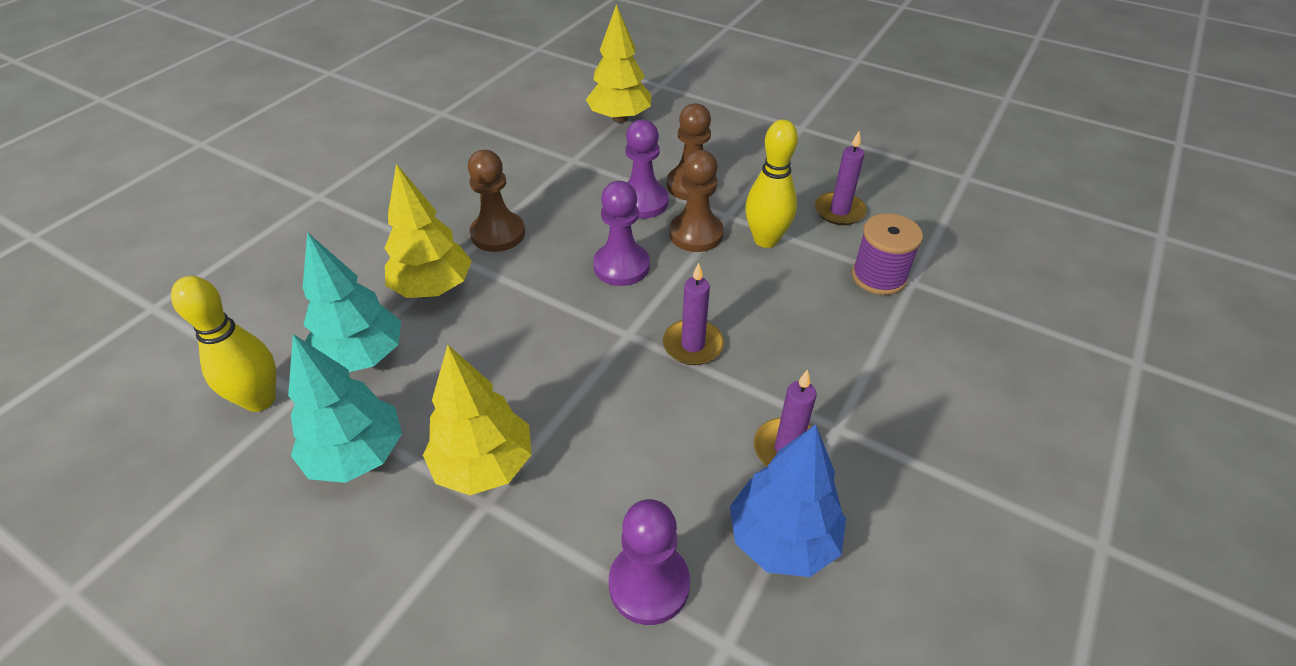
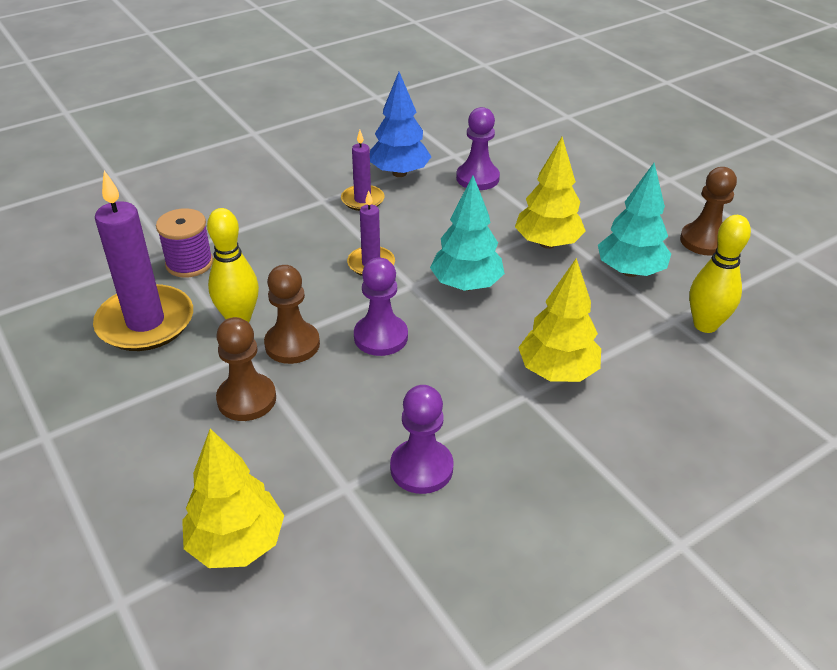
camera: 155 degrees left, 5 degrees down
turquoise tree [303,232,401,372] -> turquoise tree moved to [430,176,505,291]
brown pawn [468,150,525,252] -> brown pawn moved to [680,167,737,256]
purple pawn [625,119,669,219] -> purple pawn moved to [390,385,454,494]
purple candle [815,131,867,225] -> purple candle [93,171,193,351], size x1.86

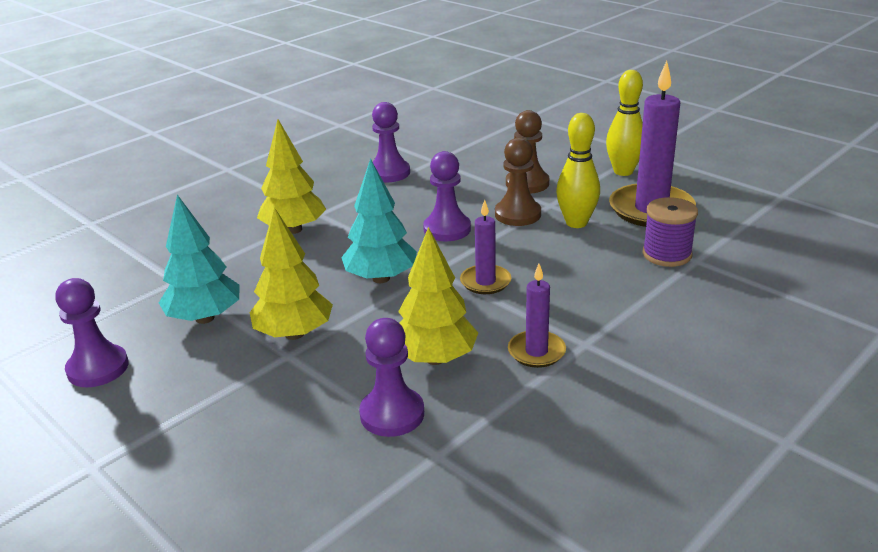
camera: 170 degrees right, 10 degrees down
yellow tree [182,428,284,568] -> yellow tree moved to [398,227,478,365]
blue tree [370,72,431,177] -> none
brown pawn [680,167,737,256] -> purple pawn [55,278,128,387]
yellow bowling pin [689,215,751,333] -> yellow bowling pin moved to [606,70,643,176]

